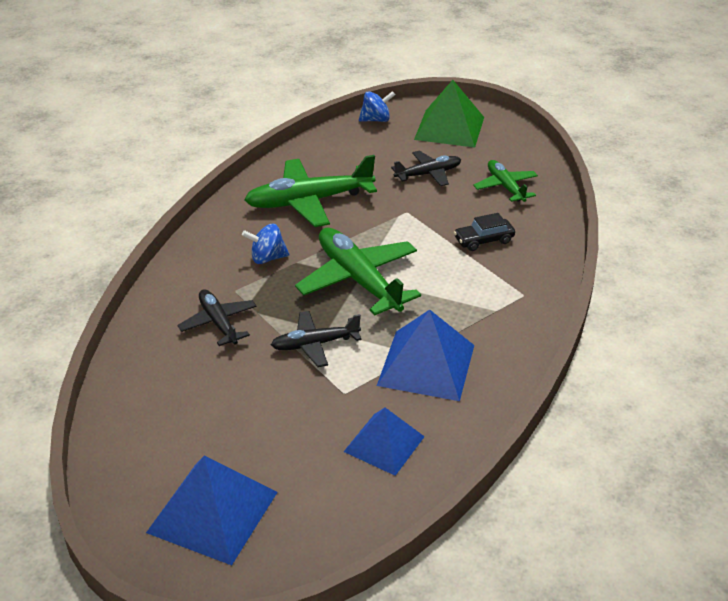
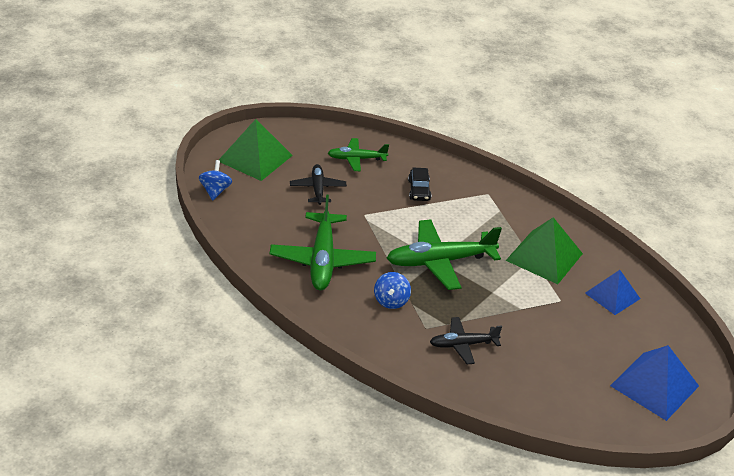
camera: 75 degrees left, 0 degrees up
black plane [271,311,362,367] -> none
blue pyramid [377,310,474,401] -> green pyramid [506,217,583,284]

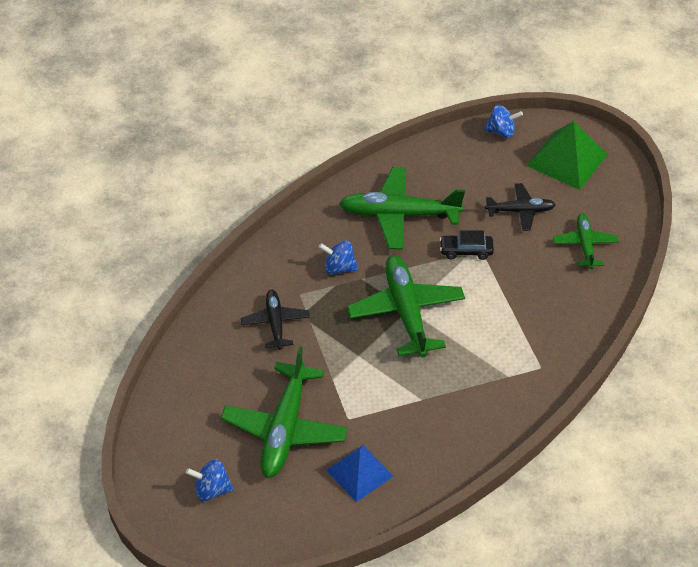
camera: 95 degrees right, 10 degrees up
black car [408,168,431,201] -> black car moved to [440,230,494,260]
green pyramid [506,217,583,284] -> none
blue pyramid [610,345,699,421] -> blue spinning top [186,459,234,501]
none -> green plane [221,346,348,478]

